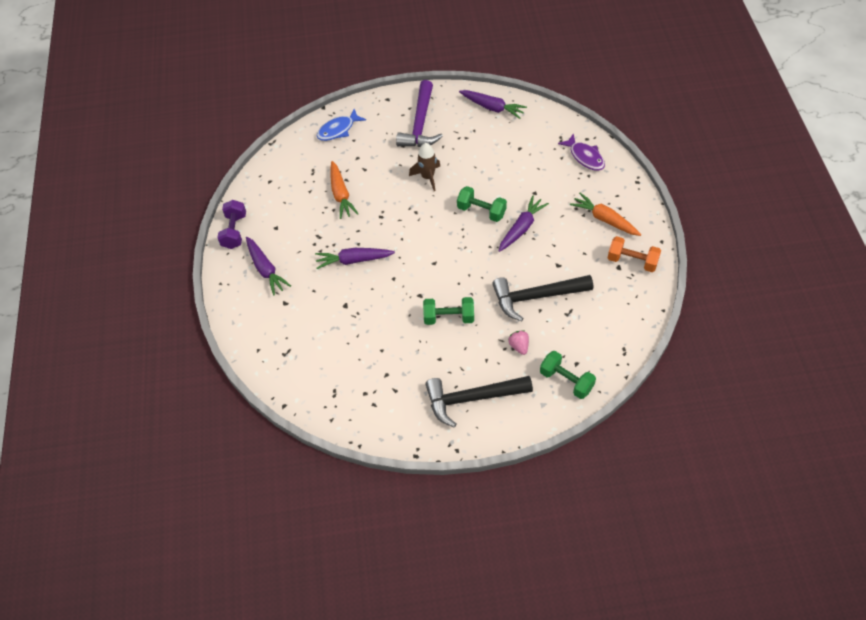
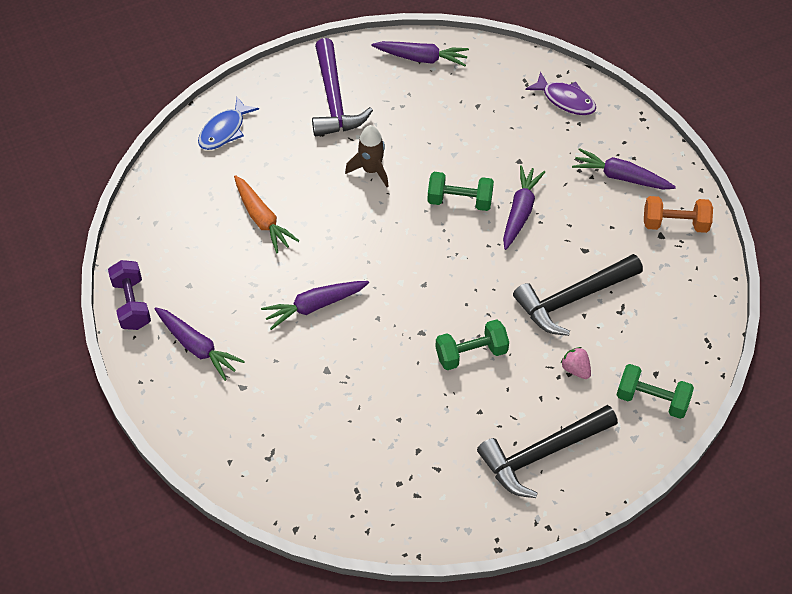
camera: 20 degrees left, 0 degrees up
orange carrot [570,193,641,236] -> purple carrot [572,148,676,190]

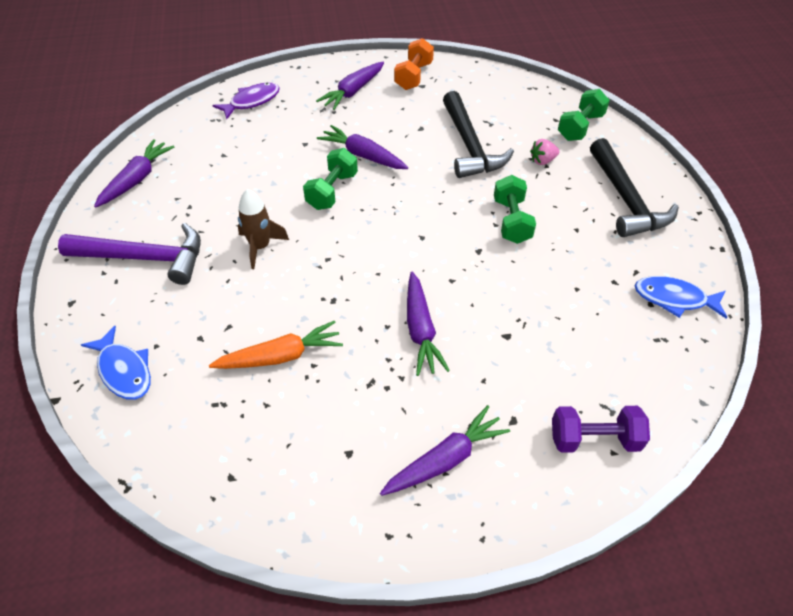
camera: 75 degrees left, 5 degrees down
purple dumbbell [108,260,151,330] -> purple dumbbell moved to [552,406,650,453]
none -> blue fish [635,276,727,319]

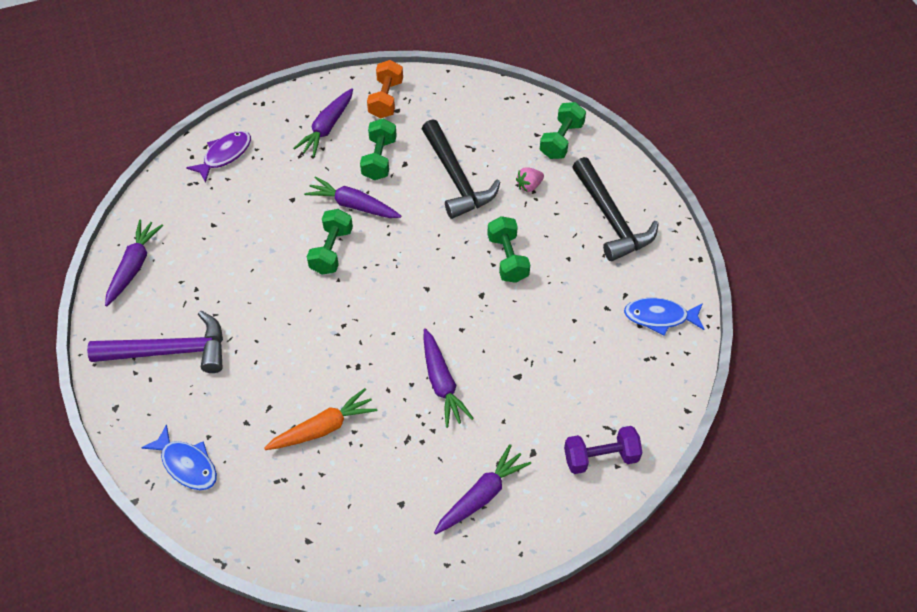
camera: 10 degrees left, 5 degrees up
brown rocket [238,189,289,269] -> none
none -> green dumbbell [360,119,397,180]

